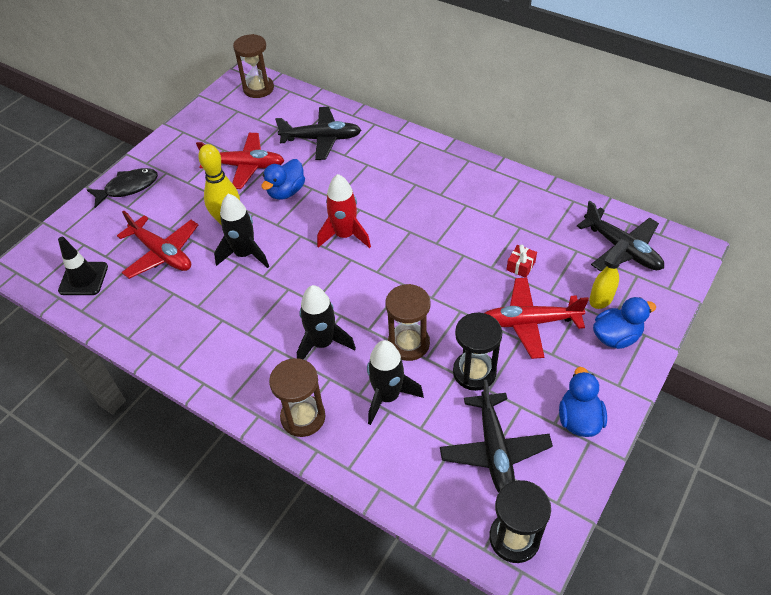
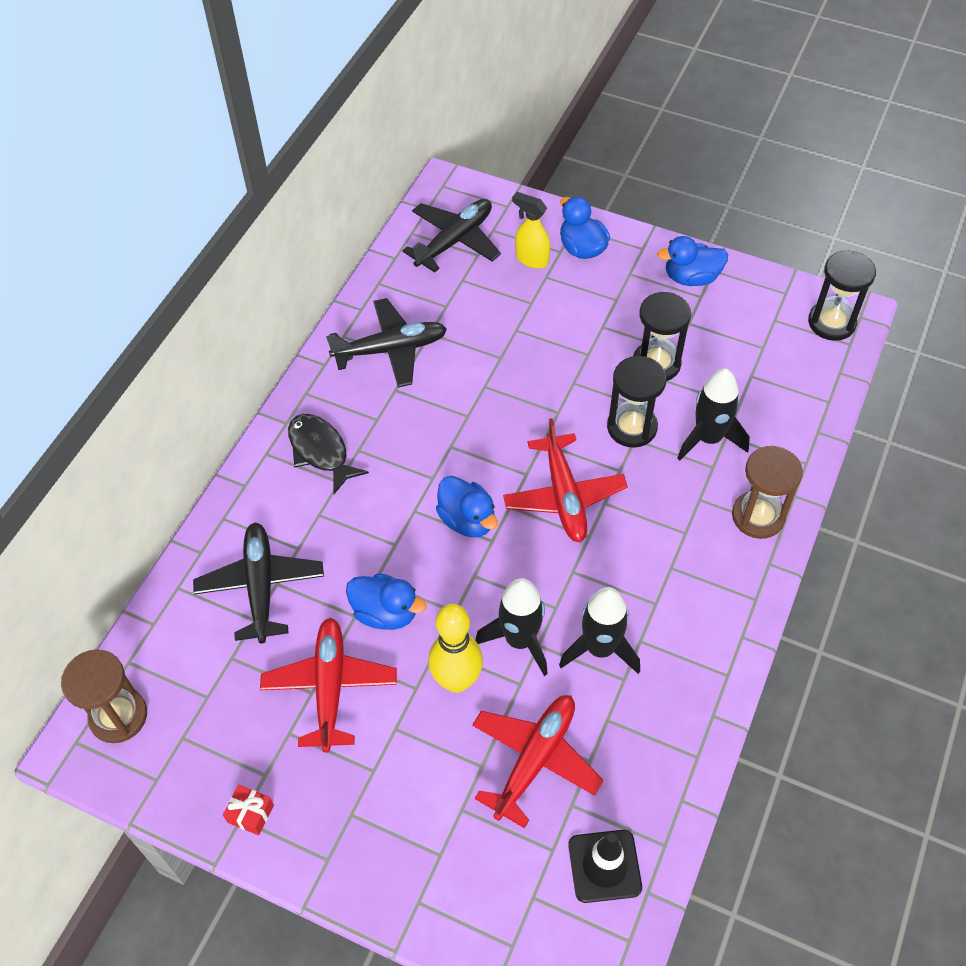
camera: 100 degrees left, 5 degrees up
black fish [87,168,158,208] -> black fish moved to [288,414,369,494]
black rocket [297,285,356,360] -> black rocket moved to [559,587,640,674]
red rocket [317,174,371,248] -> blue duck [436,476,498,537]
brown hourglass [385,284,431,361] -> black hourglass [607,356,667,448]
black plane [440,380,553,493] -> black plane moved to [326,298,447,387]
red plane [485,278,589,359] -> red plane moved to [503,418,628,542]
red gift [506,245,537,278] -> red gift moved to [223,785,274,835]

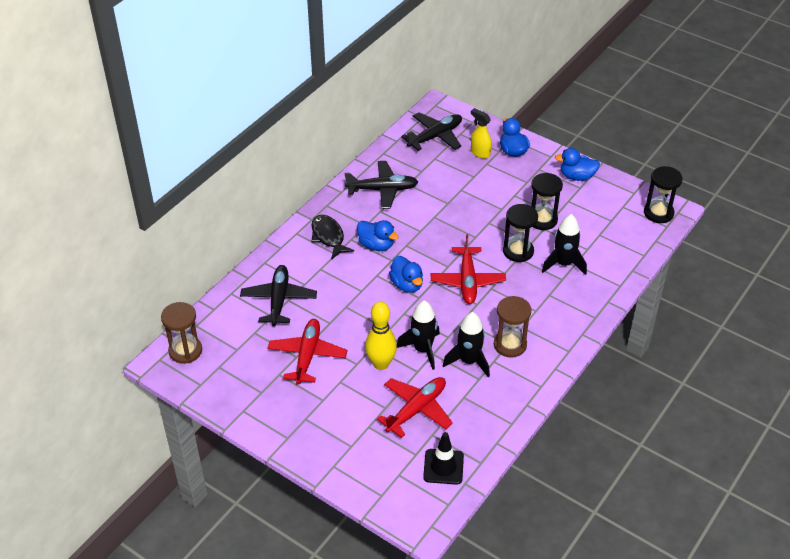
camera: 10 degrees right, 10 degrees down
red gift [223,785,274,835] -> none
blue duck [346,573,426,630] -> blue duck moved to [357,220,399,251]
brown hourglass [732,446,803,539] -> brown hourglass moved to [494,296,531,358]

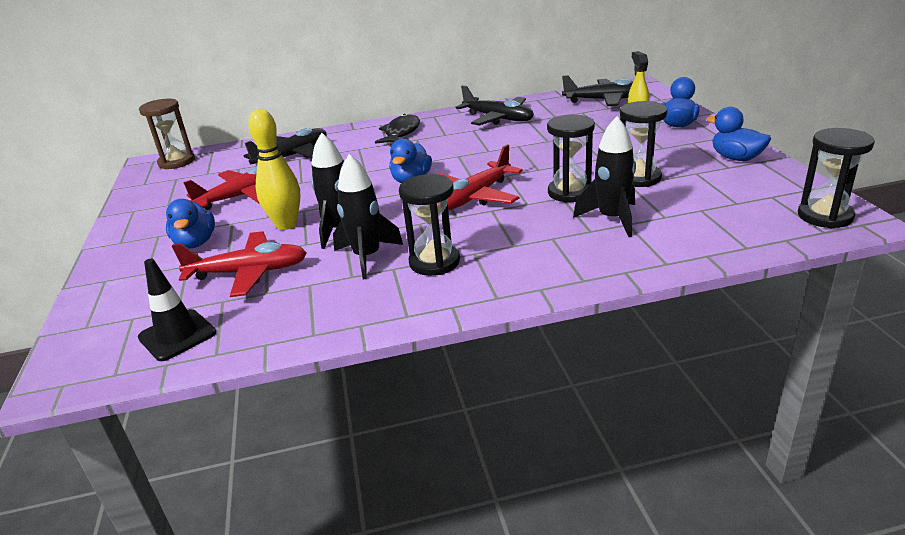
camera: 45 degrees right, 15 degrees down
blue duck [357,220,399,251] -> blue duck moved to [166,199,215,249]
brown hourglass [494,296,531,358] -> black hourglass [399,174,460,276]

